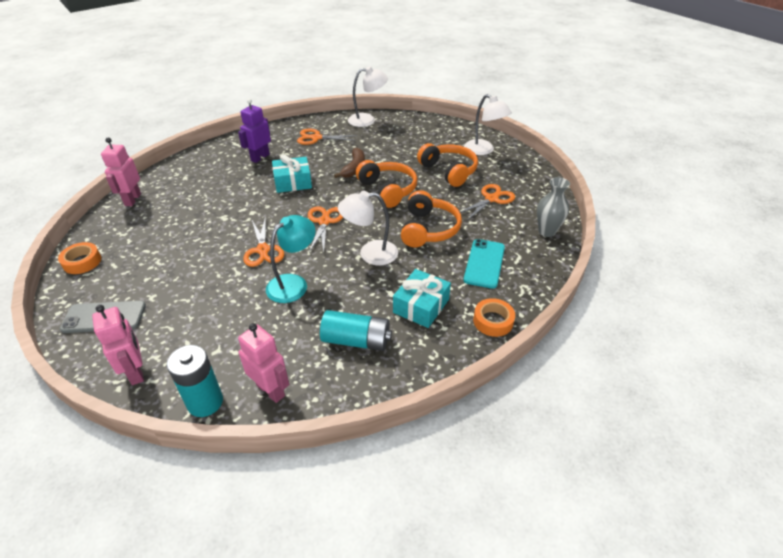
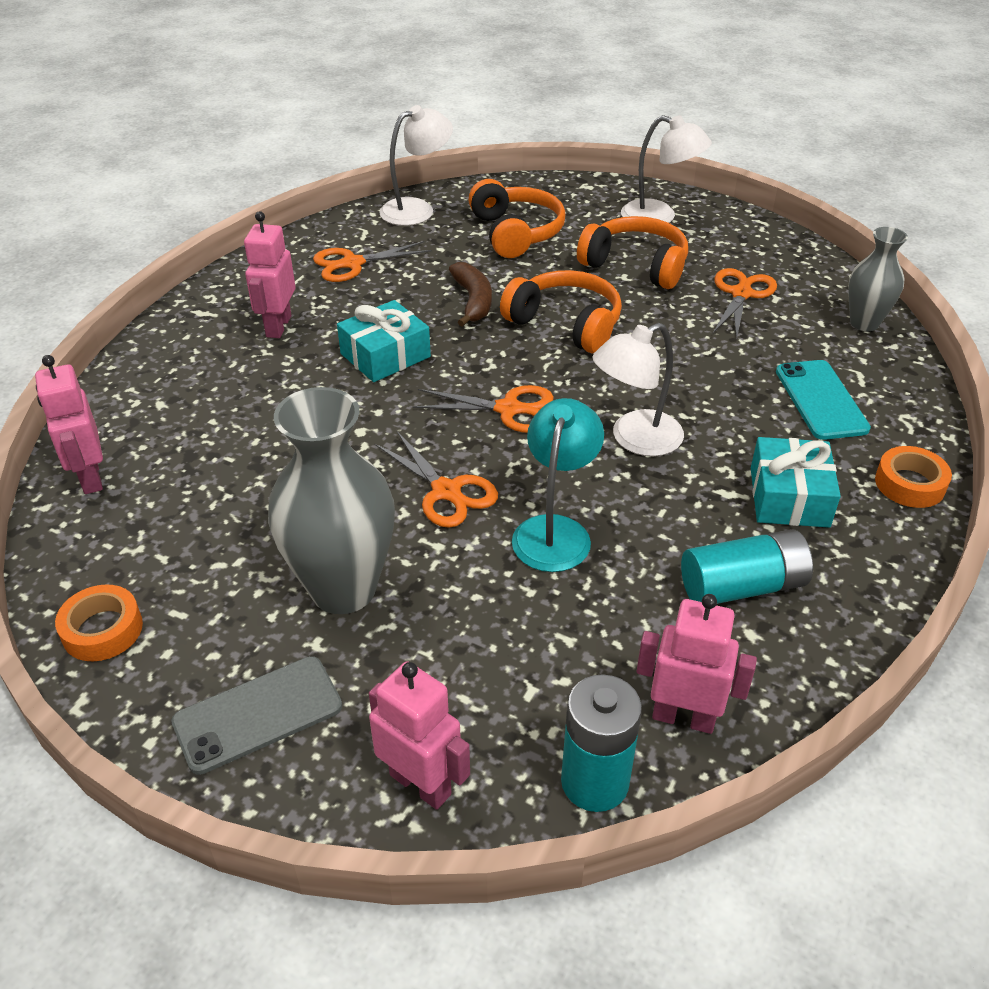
camera: 25 degrees left, 0 degrees up
purple robot [238,99,271,163] -> pink robot [244,211,296,338]
orange scissors [308,206,343,252] -> orange scissors turned 120 degrees clockwise [413,385,554,433]
orange headphones [401,190,462,247] -> orange headphones moved to [468,179,566,258]
none -> grey vase [268,387,395,614]

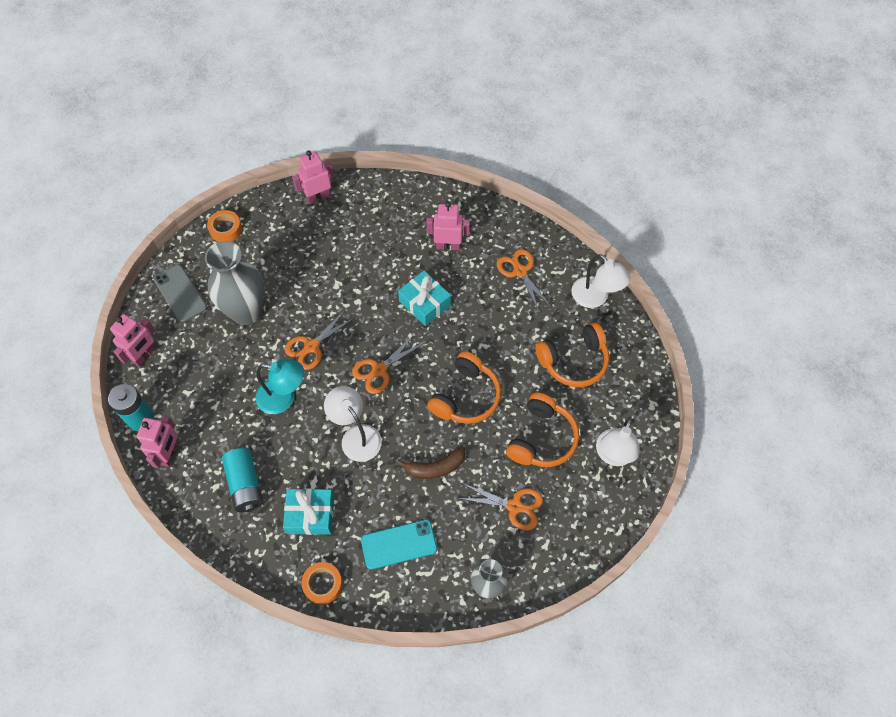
camera: 85 degrees right, 20 degrees up
orange scissors [413,385,554,433] -> orange scissors turned 45 degrees clockwise [352,334,424,394]
brown banana [449,262,492,327] -> brown banana moved to [396,447,466,479]

